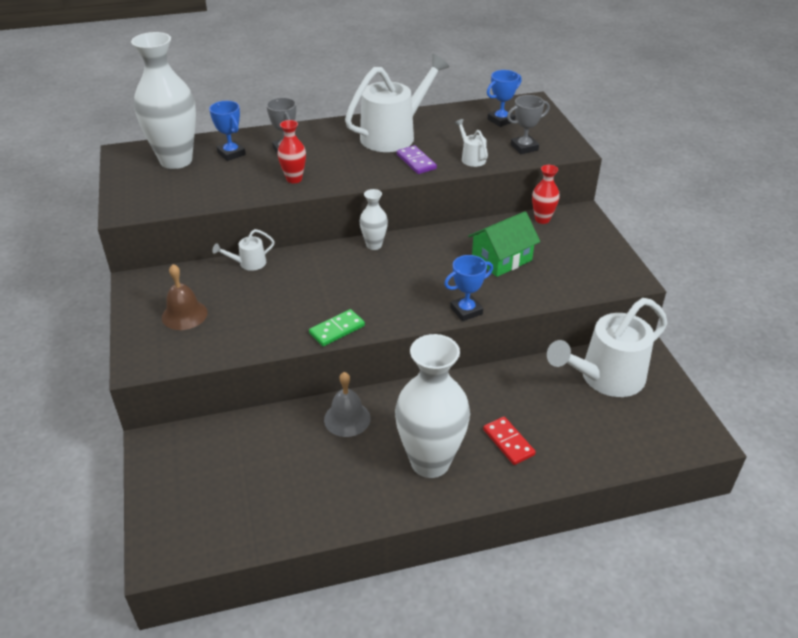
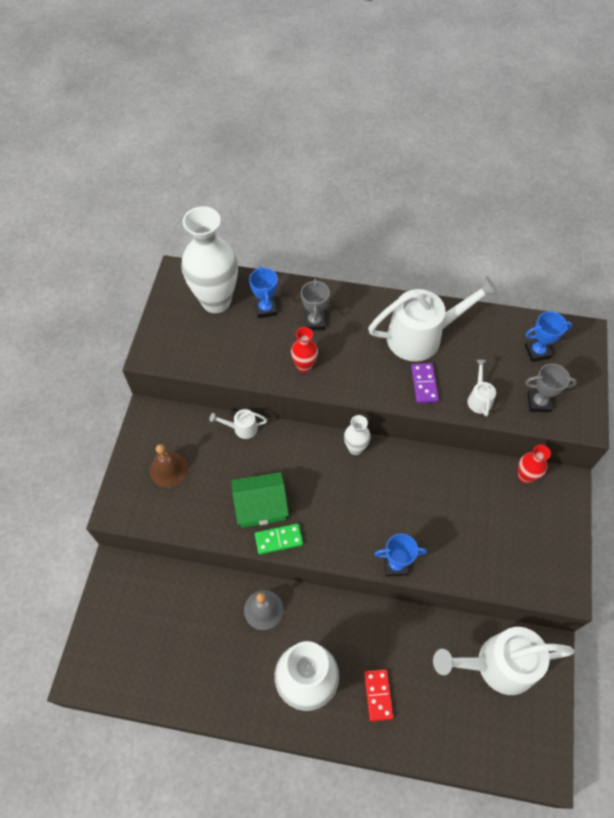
camera: 25 degrees right, 20 degrees up
green house [468,211,540,277] -> green house moved to [232,472,289,528]

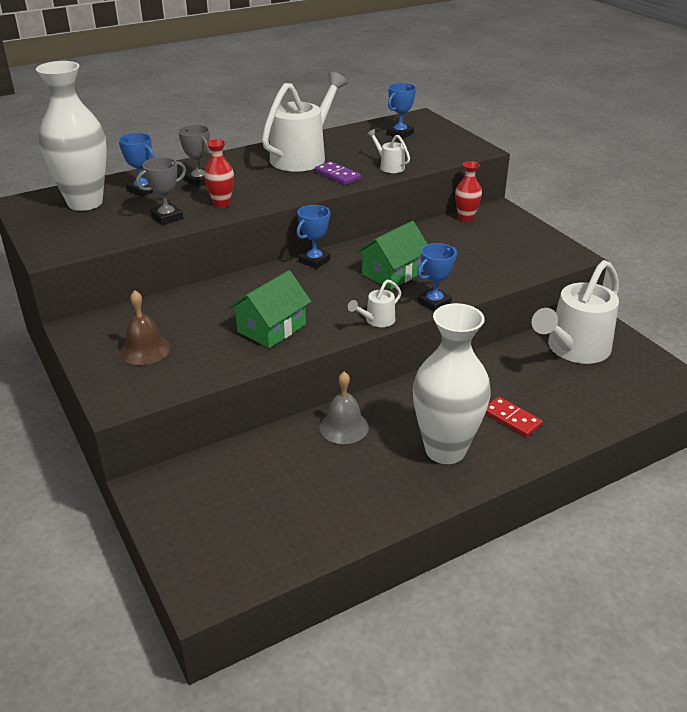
camera: 40 degrees left, 25 degrees down
white watering can [210,409,267,439] -> white watering can moved to [348,280,401,327]
green domino [255,524,303,555] -> none
white vase [344,415,371,455] -> blue trophy [296,205,331,269]
grey trophy [525,364,577,413] -> grey trophy moved to [136,157,186,225]
none -> green house [357,221,428,289]

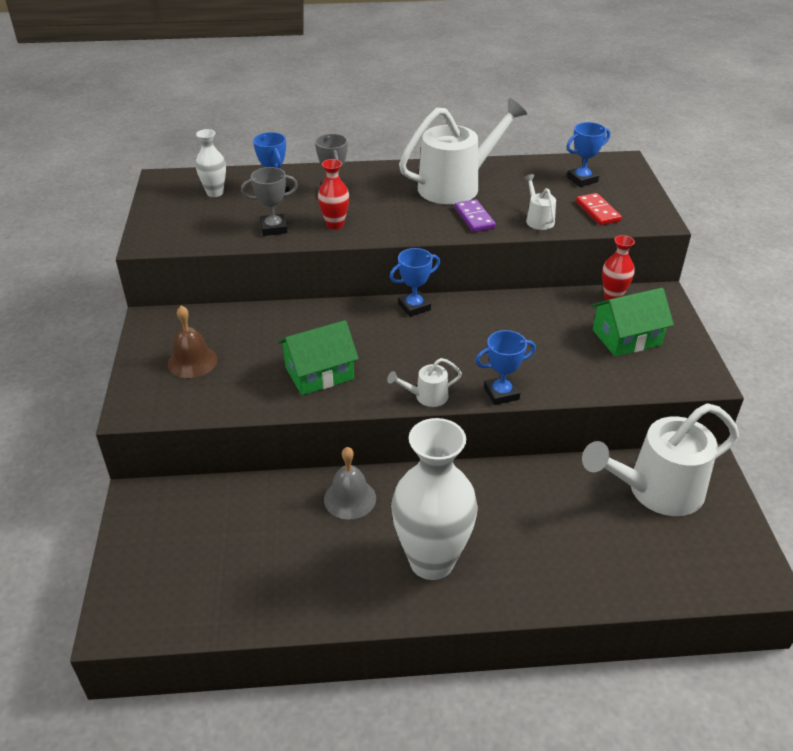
camera: 25 degrees right, 5 degrees up
white vase [36,61,107,211] -> white vase [196,129,226,197], size x0.47
green house [357,221,428,289] -> green house moved to [591,288,674,357]
red domino [485,397,543,437] -> red domino moved to [576,193,622,225]

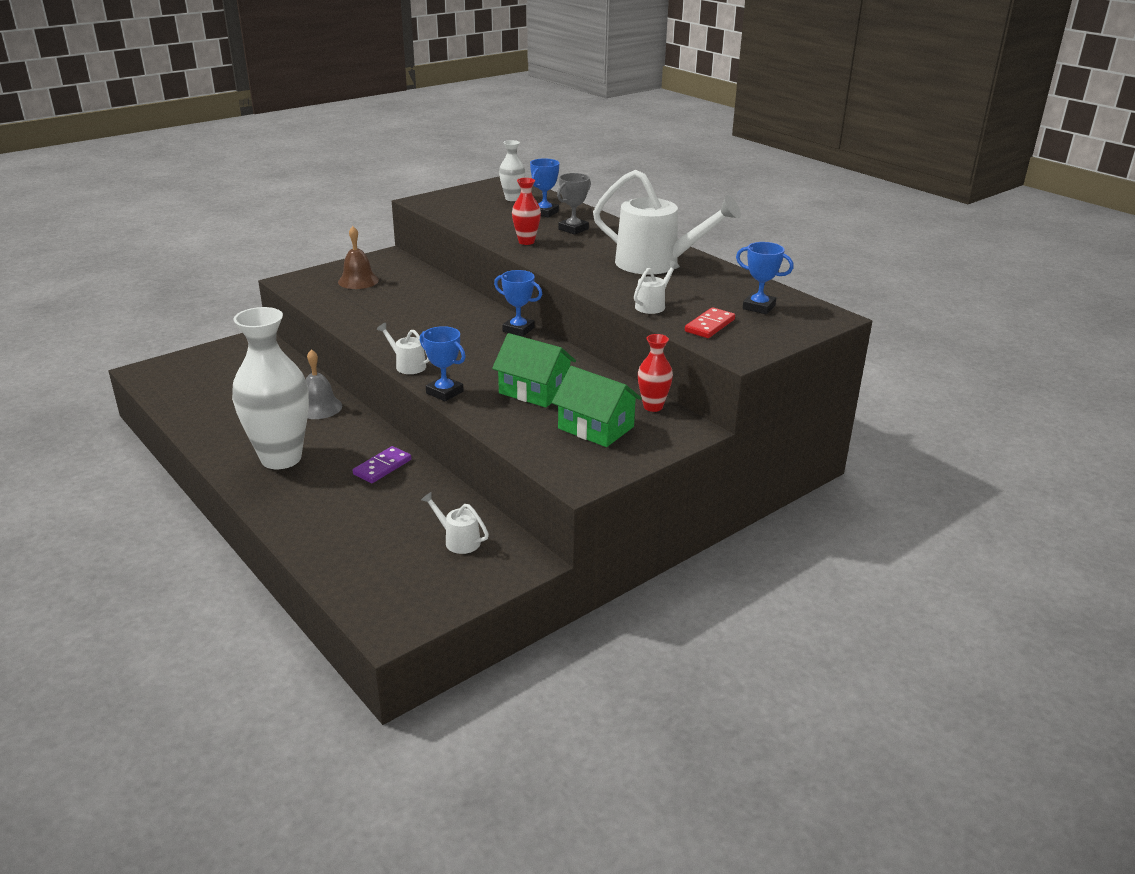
camera: 55 degrees right, 10 degrees down
grey trophy [241,167,298,236] -> none
green house [278,320,359,395] -> green house moved to [492,333,576,407]
purple domino [454,199,496,232] -> purple domino moved to [353,446,412,483]
white watering can [582,403,739,516] -> white watering can [421,492,489,554], size x0.44

